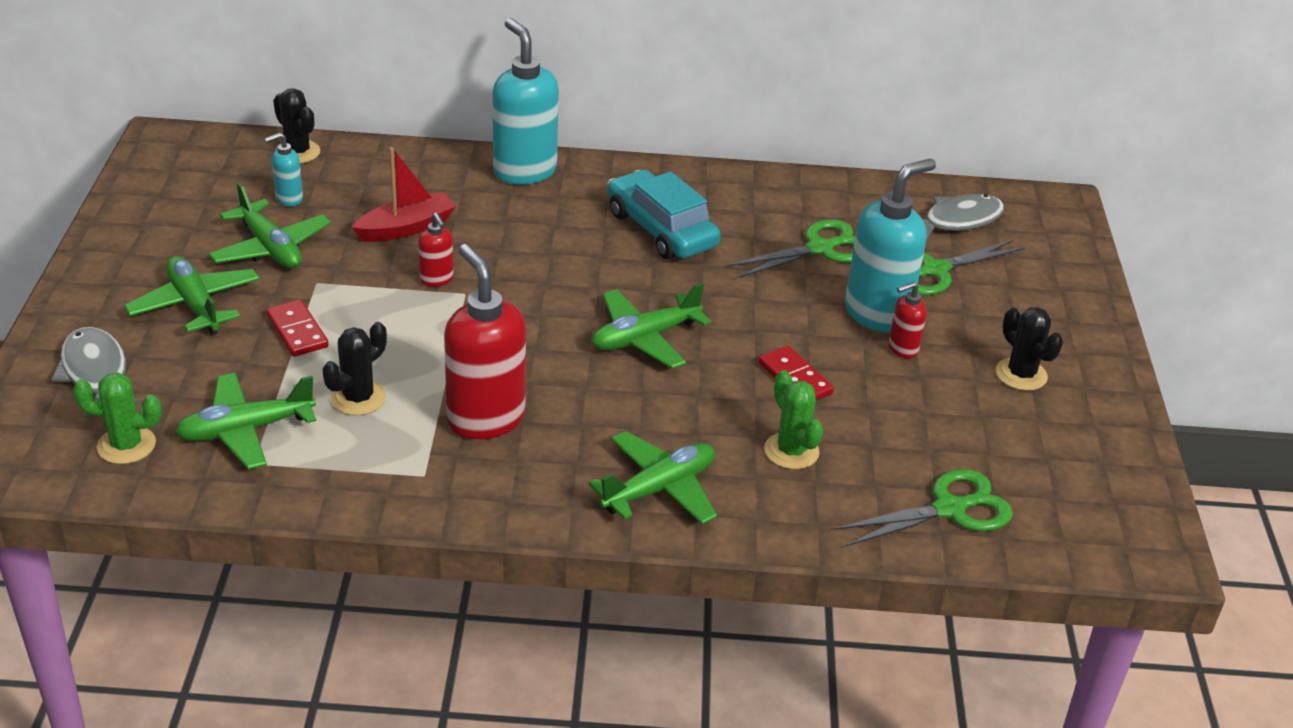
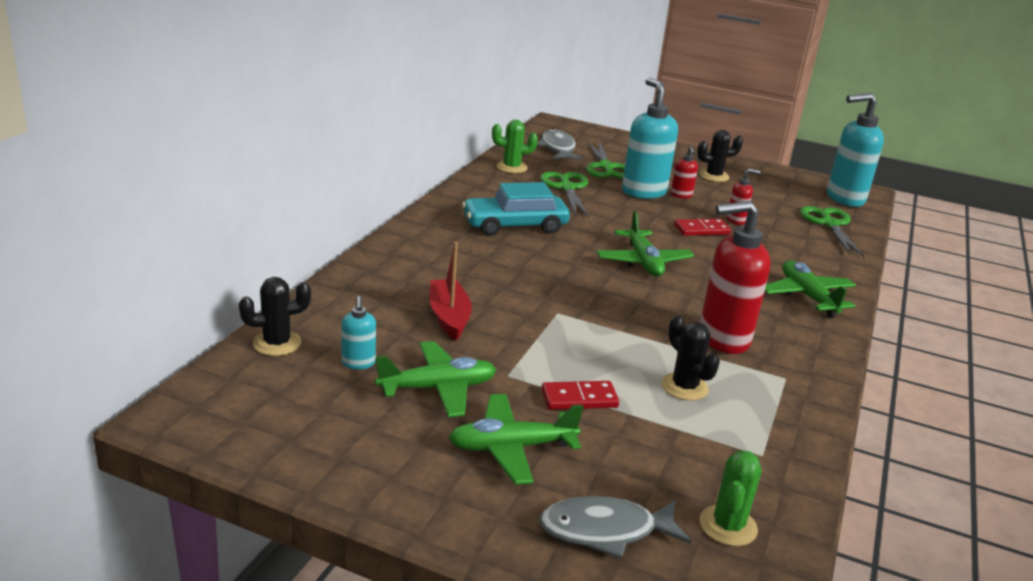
camera: 70 degrees left, 10 degrees down
green plane [175,373,316,469] -> none
red soap dispenser [418,213,454,287] -> red soap dispenser moved to [727,169,761,225]
turquoise soap dispenser [493,18,559,185] -> turquoise soap dispenser moved to [827,93,884,207]
green cactus [764,370,823,469] -> green cactus moved to [492,120,538,173]

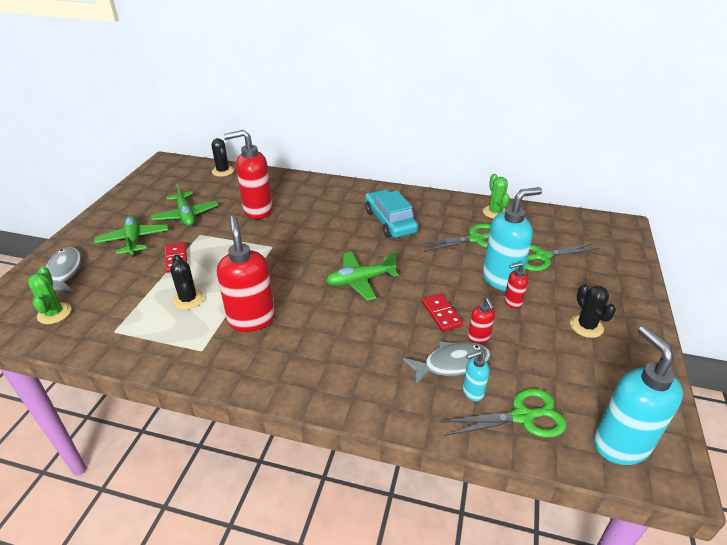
camera: 85 degrees right, 10 degrees up
turquoise soap dispenser [341,296,376,370] -> turquoise soap dispenser moved to [463,351,489,401]
red boat [429,242,472,341] -> red soap dispenser [224,130,273,219]
grey fish [537,129,582,160] -> grey fish moved to [403,341,491,386]
black cactus [662,316,720,401] -> black cactus turned 75 degrees counterclockwise [170,254,204,310]
green cactus [700,451,761,546] -> green cactus turned 60 degrees clockwise [28,267,71,324]
green plane [765,260,856,318] -> none

